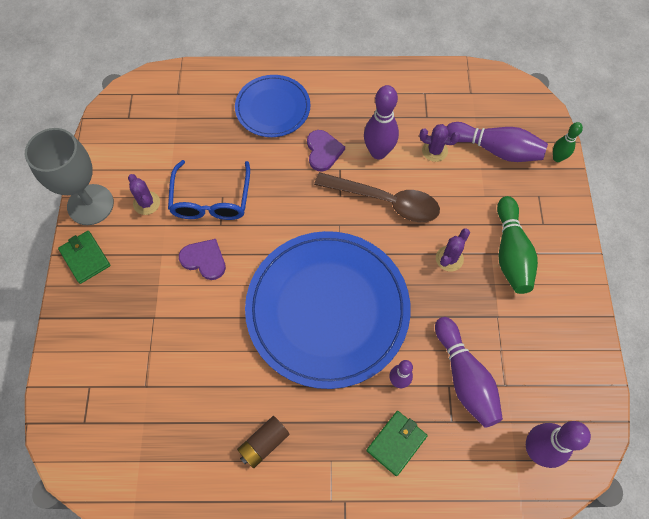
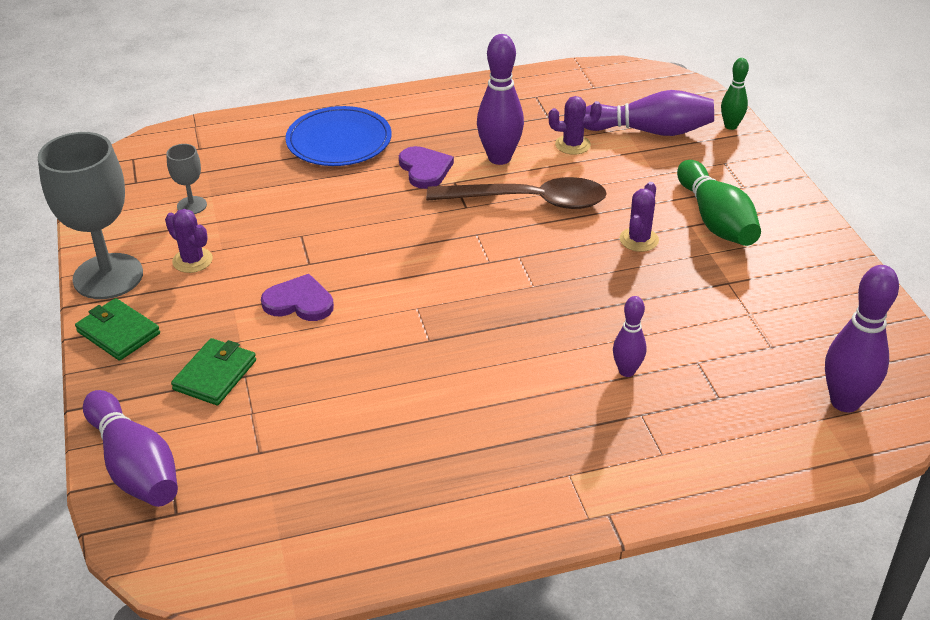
camera: 15 degrees left, 25 degrees down
blue glasses [168,160,250,220] -> none
brown battery [237,416,290,468] -> none
blue plate [245,231,411,389] -> none
green wallet [366,411,428,476] -> green wallet moved to [171,338,256,405]
purple bowling pin [435,317,503,428] -> purple bowling pin moved to [83,390,178,507]
none -> grey goblet [166,144,207,214]

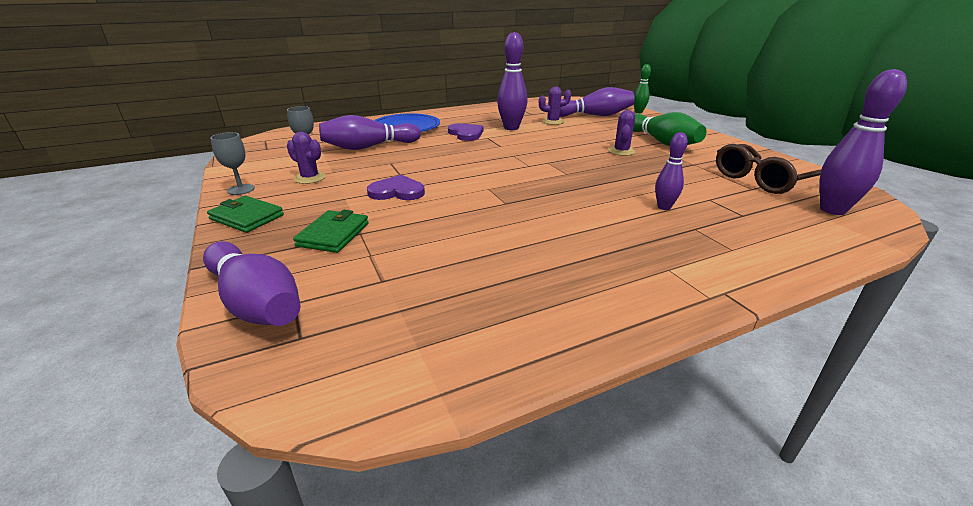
camera: 10 degrees left, 10 degrees down
grey goblet [38,132,143,299] -> grey goblet [210,132,255,195], size x0.46
brown spoon [426,177,607,209] -> none
none -> purple bowling pin [319,115,421,150]
none -> brown glasses [716,144,822,194]

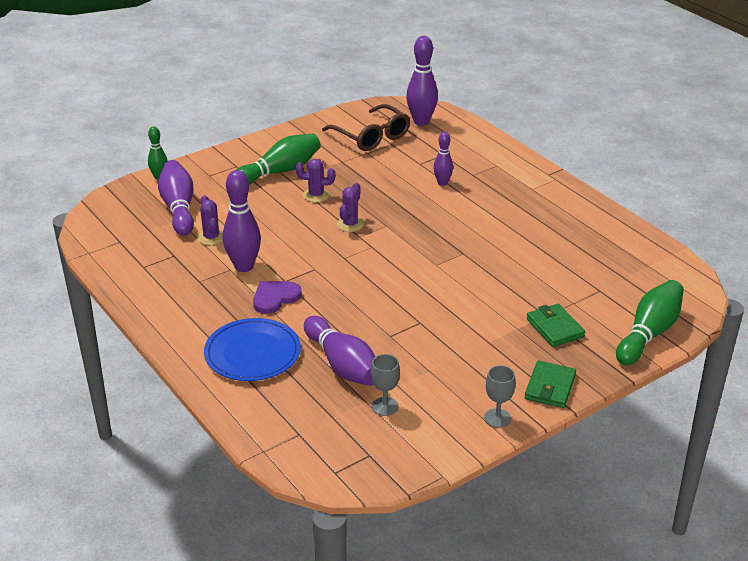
camera: 100 degrees left, 5 degrees up
purple bowling pin [203,241,301,326] -> green bowling pin [616,280,684,365]
purple cactus [287,132,326,184] -> purple cactus moved to [337,183,364,232]
green wallet [293,210,369,253] -> green wallet turned 60 degrees clockwise [527,304,585,347]
purple heart [367,175,425,200] -> none

